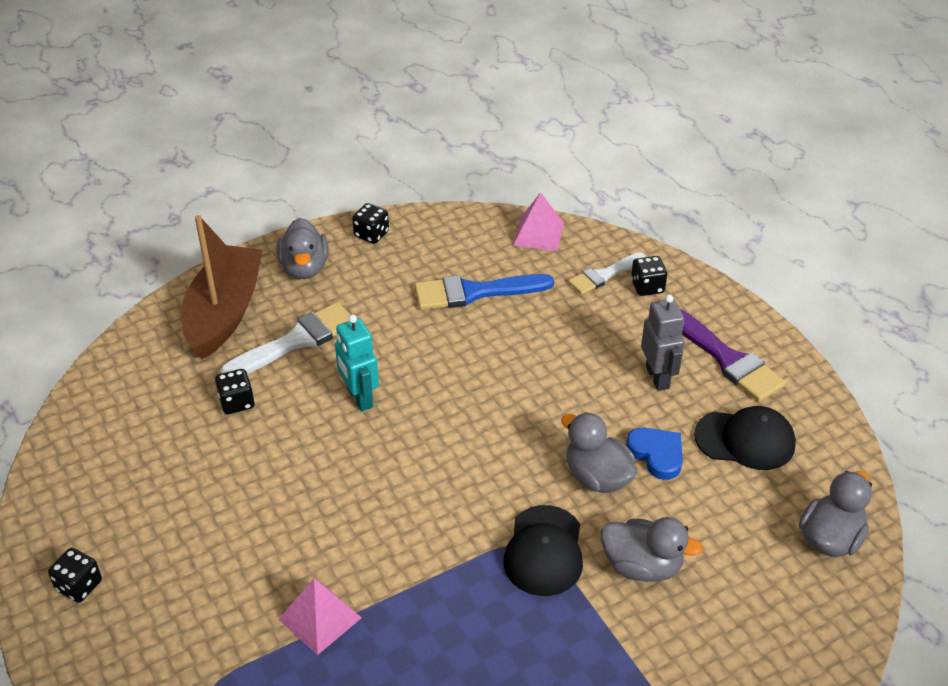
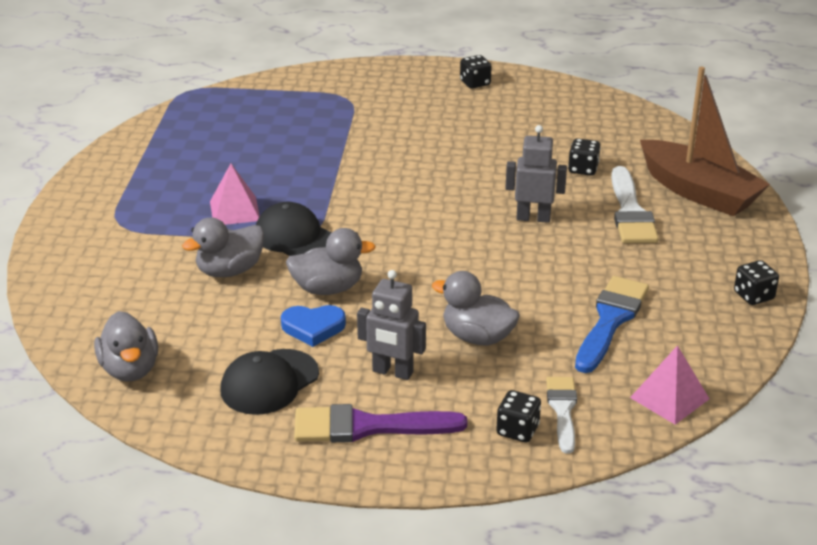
camera: 125 degrees right, 10 degrees down
grey duck [276,218,329,279] -> grey duck moved to [432,271,520,346]
pink pyramid [278,578,361,655] -> pink pyramid moved to [210,164,260,225]
turquoise robot [335,314,379,411] -> grey robot [505,125,567,223]

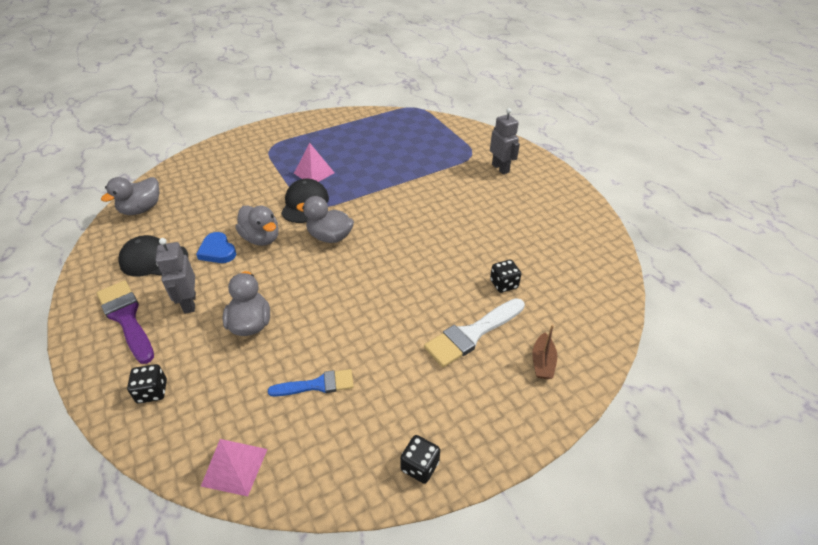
camera: 55 degrees right, 10 degrees up
grey duck [182,217,264,277] -> grey duck moved to [296,196,354,243]
black dice [460,55,492,89] -> none
grey robot [505,125,567,223] -> grey robot moved to [490,108,520,174]
white brush [546,377,577,454] -> none
blue brush [575,276,649,373] -> blue brush [268,369,354,396], size x0.65
brown boat [640,67,770,216] -> brown boat [532,324,557,379], size x0.42

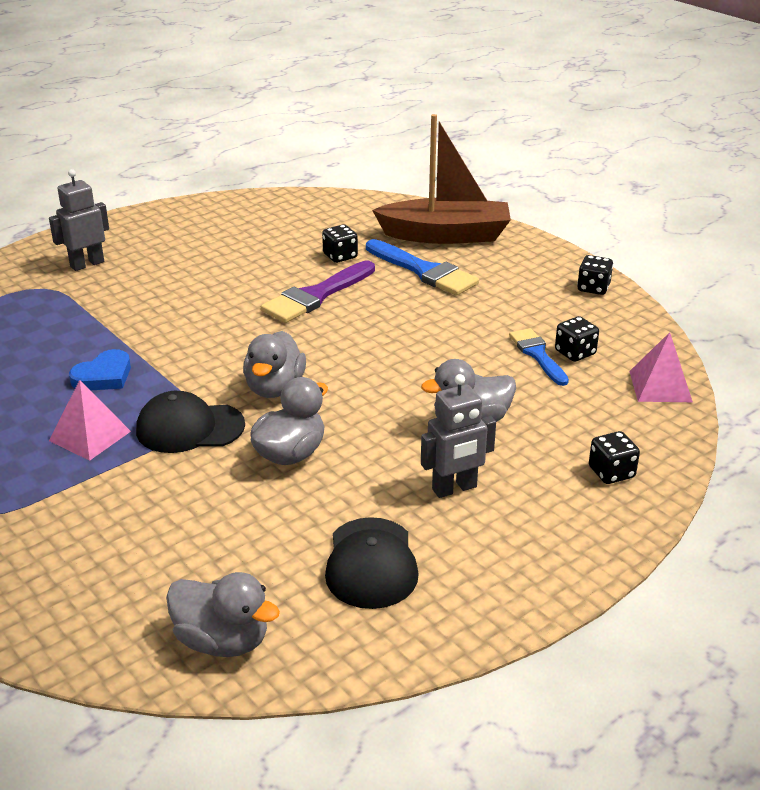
camera: 100 degrees left, 10 degrees down
purple brush [97,280,154,364] -> purple brush moved to [261,261,375,323]
blue heart [196,232,236,263] -> blue heart moved to [69,349,131,390]
white brush [424,298,525,367] -> blue brush [366,239,479,296]
brown boat [532,324,557,379] -> brown boat [372,114,511,244], size x2.40
none -> black dice [555,316,599,362]

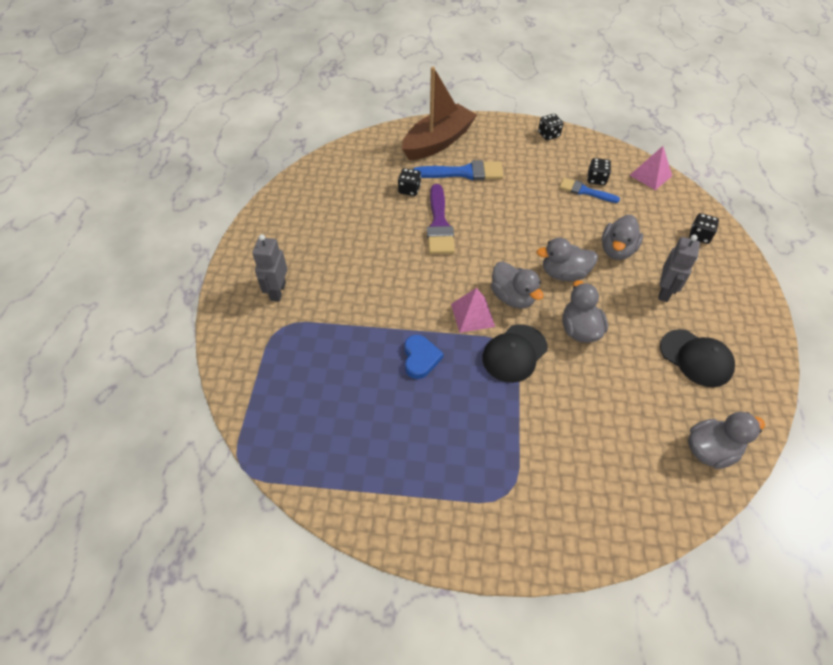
camera: 45 degrees left, 20 degrees up
pink pyramid [49,380,131,461] -> pink pyramid moved to [451,288,495,333]
none -> grey duck [536,238,598,281]

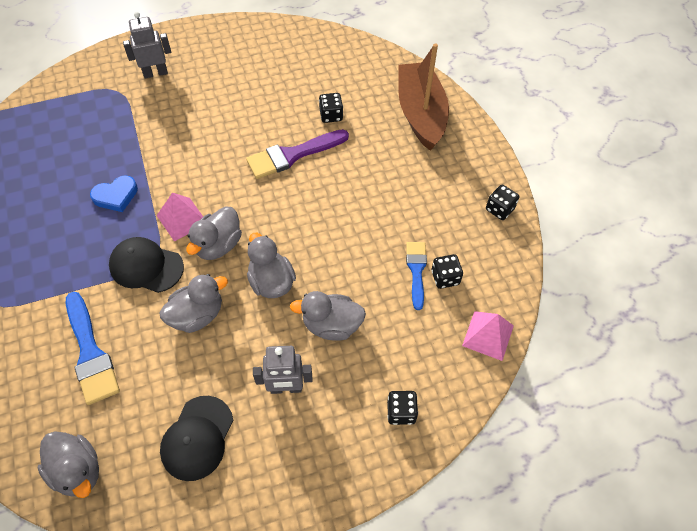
camera: 65 degrees right, 5 degrees up
brown boat [402,67,477,160] -> brown boat turned 120 degrees counterclockwise [398,43,449,151]
blue brush [413,160,504,181] -> blue brush moved to [66,292,120,405]

